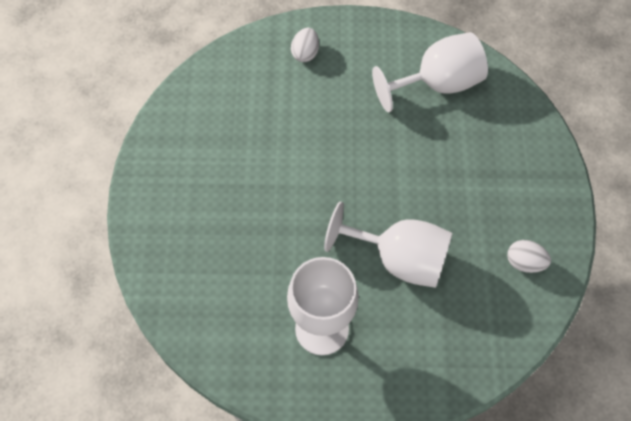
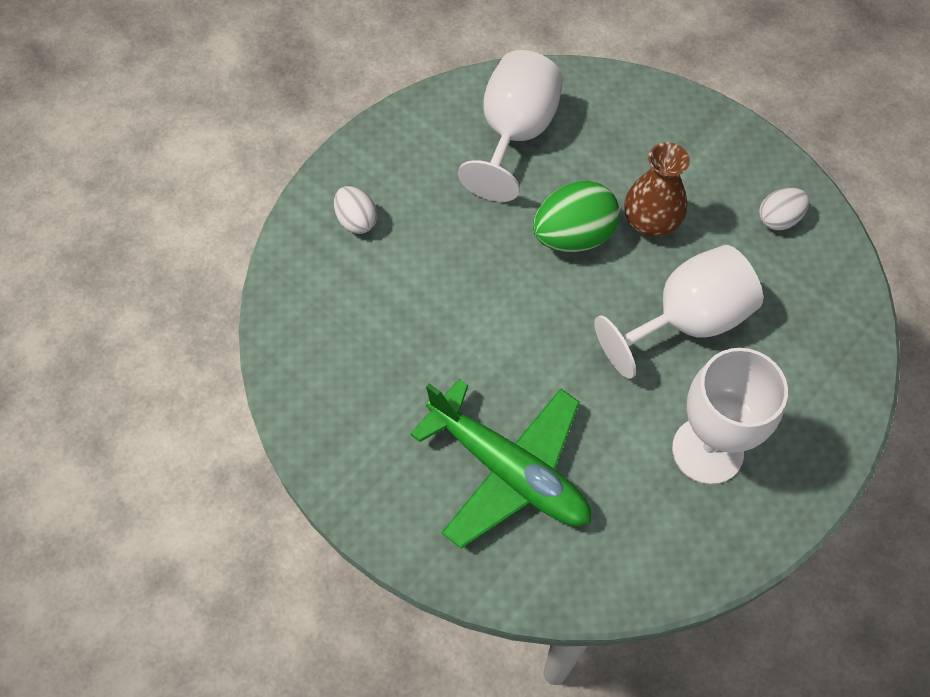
camera: 50 degrees left, 0 degrees up
none -> green plane [410,379,591,548]
none -> green egg [533,181,620,252]
none -> brown vase [624,142,690,237]

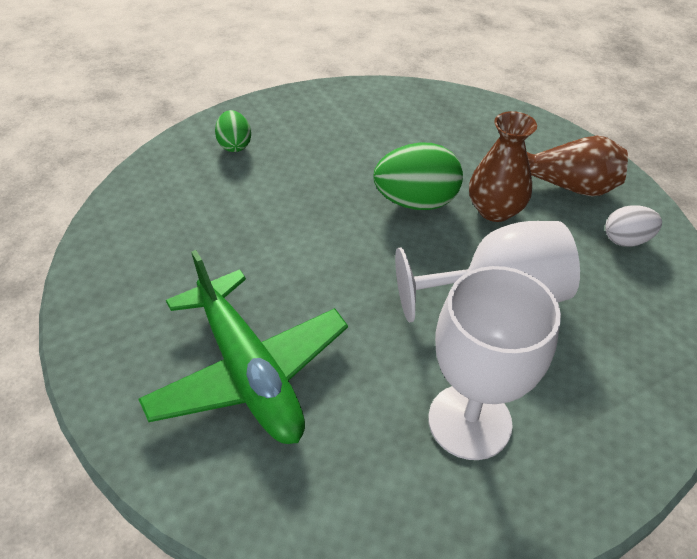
camera: 20 degrees right, 15 degrees down
white egg [334,186,377,234] -> green egg [215,110,251,152]
white goblet [458,50,563,202] -> none
none -> brown vase [527,136,628,196]

